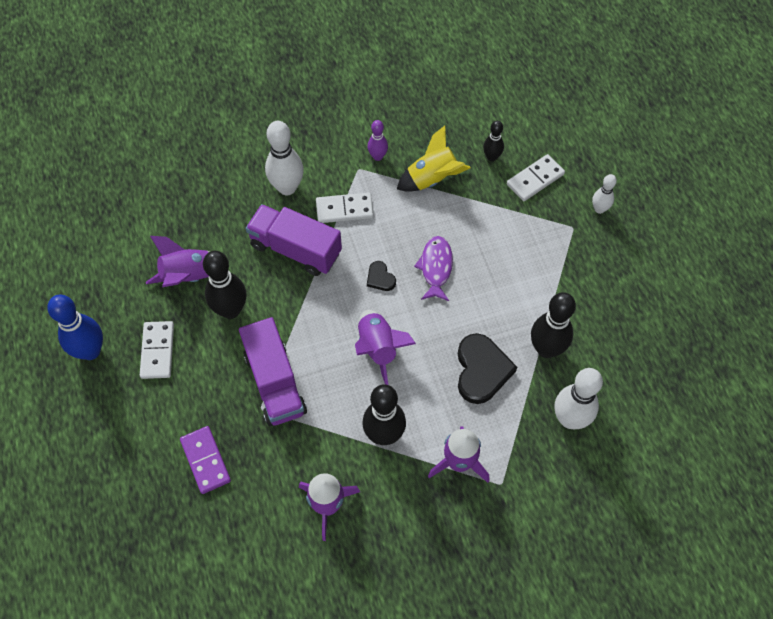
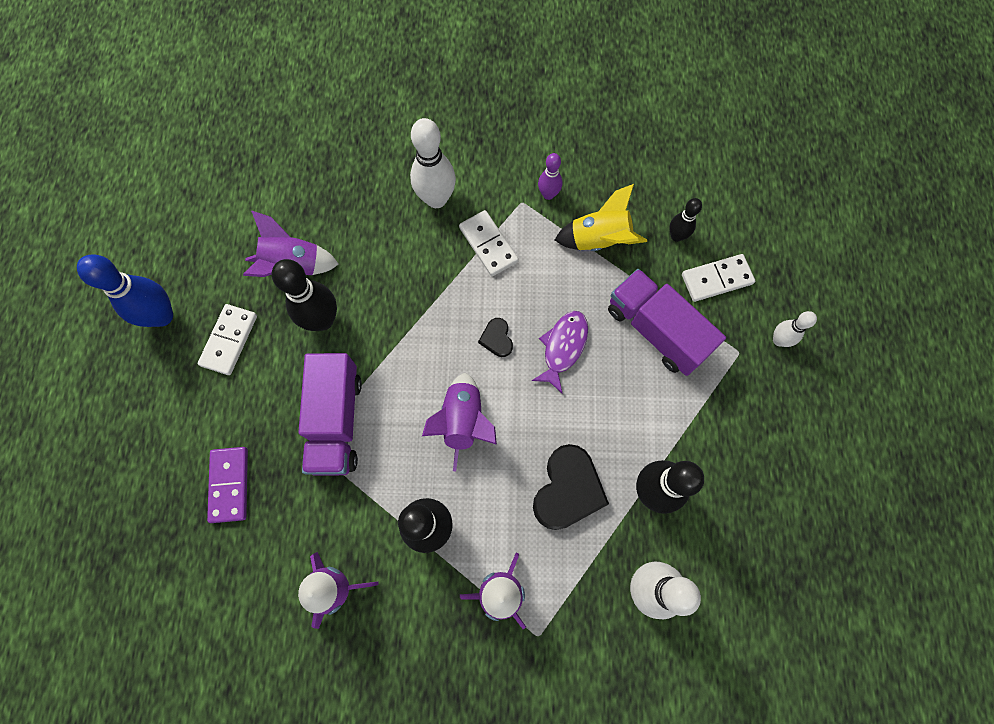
camera: 20 degrees right, 10 degrees up
purple truck [246,204,342,276] -> purple truck moved to [608,269,726,376]
white domino [316,192,374,223] -> white domino turned 45 degrees clockwise [459,210,519,276]

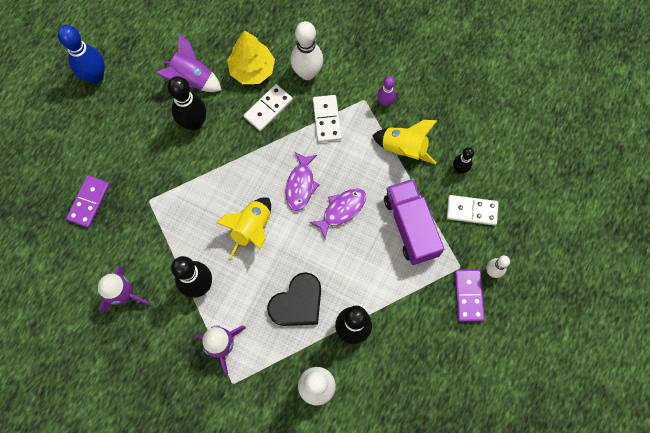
camera: 25 degrees right, 0 degrees up
white domino [198,304,257,375] -> white domino moved to [244,84,293,131]
purple truck [298,353,362,476] -> none
purple rocket [422,373,497,471] -> yellow rocket [216,197,271,258]
black heart [478,318,513,357] -> purple fish [286,151,320,211]
none -> yellow tree [227,30,275,84]
none -> purple domino [455,270,485,322]

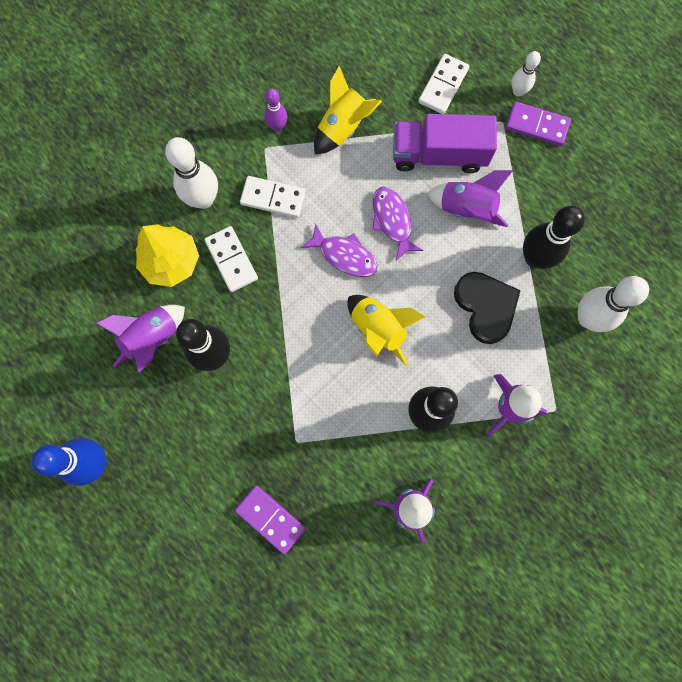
camera: 70 degrees left, 5 degrees up
black bowling pin [453,147,474,174] -> none
none -> purple rocket [427,170,513,227]

